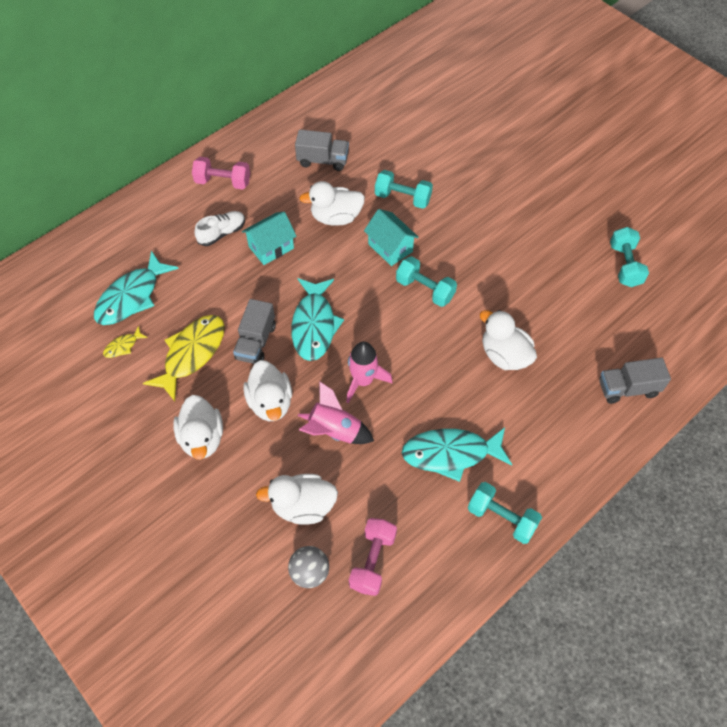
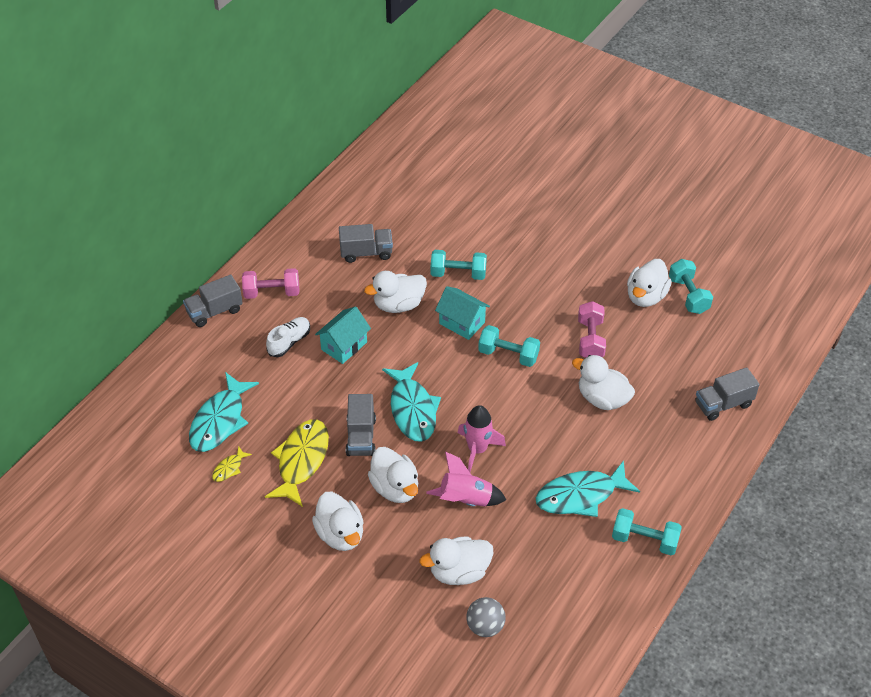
camera: 15 degrees left, 10 degrees down
pink dumbbell [349,518,397,596] -> pink dumbbell moved to [578,301,606,358]
none -> grey truck [183,274,243,327]
none -> white duck [627,259,671,307]

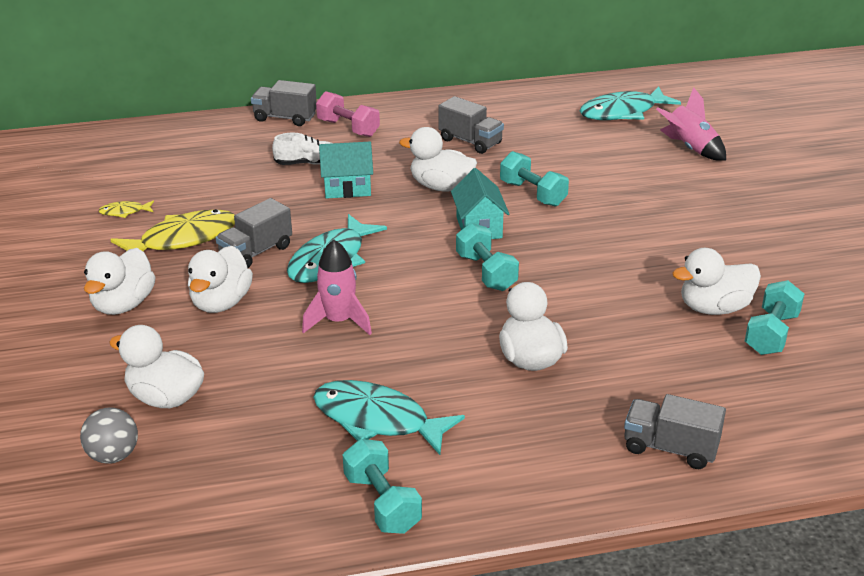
camera: 45 degrees right, 15 degrees down
turquoise fish [189,372,259,452] -> turquoise fish moved to [580,86,681,120]
pink rocket [426,452,506,506] -> pink rocket moved to [656,87,726,161]
pink dumbbell [578,301,606,358] -> none

